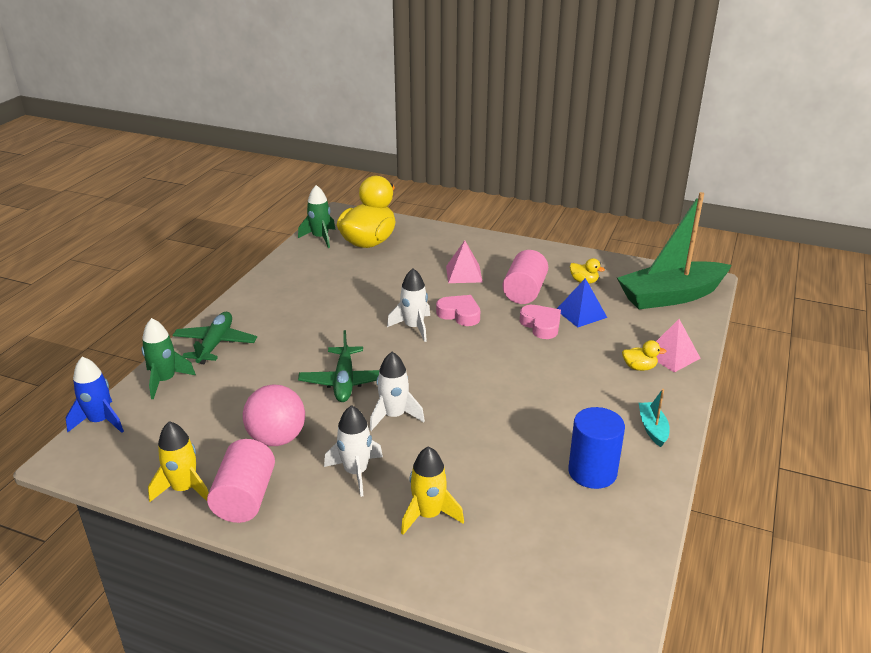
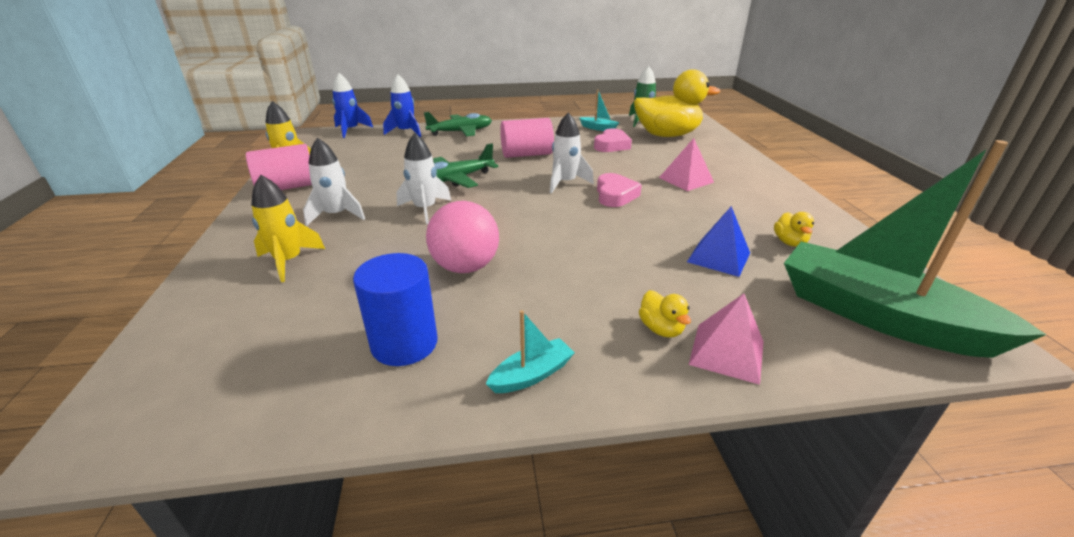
camera: 60 degrees right, 0 degrees up
green rocket [141,318,196,399] -> blue rocket [383,74,421,137]
pink ball [243,384,305,446] -> pink ball moved to [426,201,499,273]
pink cylinder [502,250,548,304] -> pink cylinder moved to [500,118,554,158]
pink heart [520,305,561,339] -> pink heart moved to [594,129,632,152]
none -> turquoise boat [579,89,620,131]

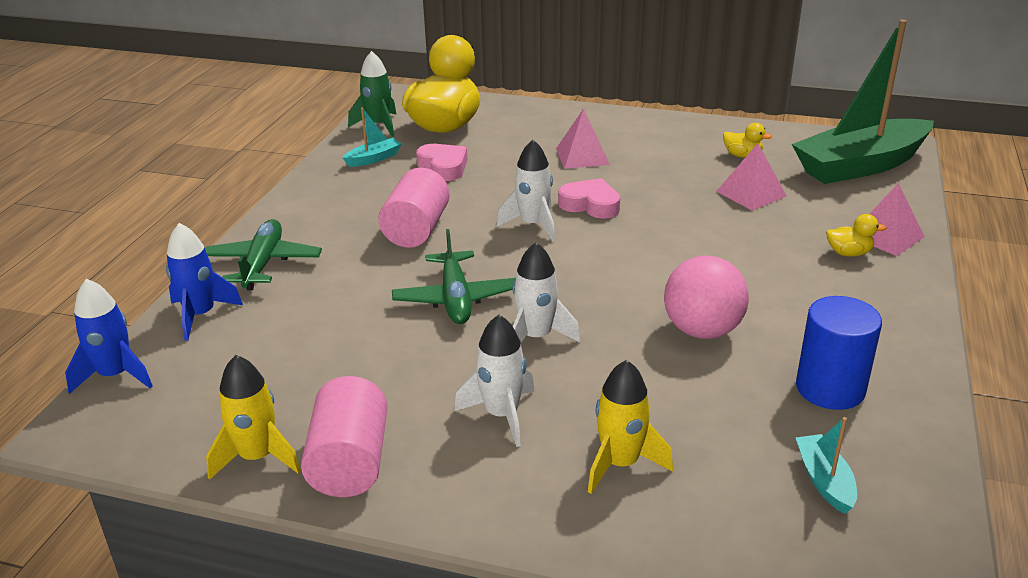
camera: 65 degrees left, 0 degrees up
turquoise boat [486,310,575,393] -> turquoise boat moved to [796,417,857,514]
blue pyramid [687,206,750,277] -> pink pyramid [716,143,787,210]

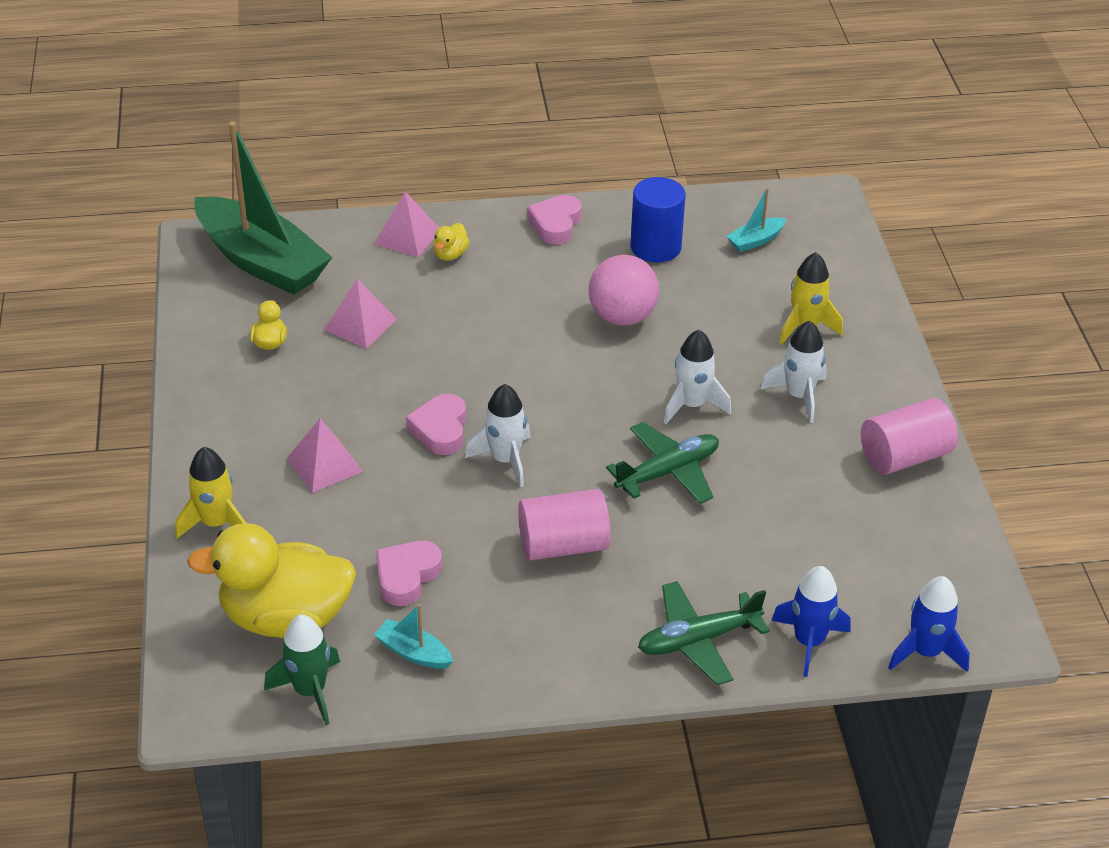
camera: 115 degrees left, 10 degrees up
yellow rocket [206,355,301,480] -> yellow rocket moved to [175,447,246,539]
yellow duck [826,214,887,257] -> yellow duck turned 135 degrees counterclockwise [433,223,470,261]
none -> pink heart [527,195,582,245]

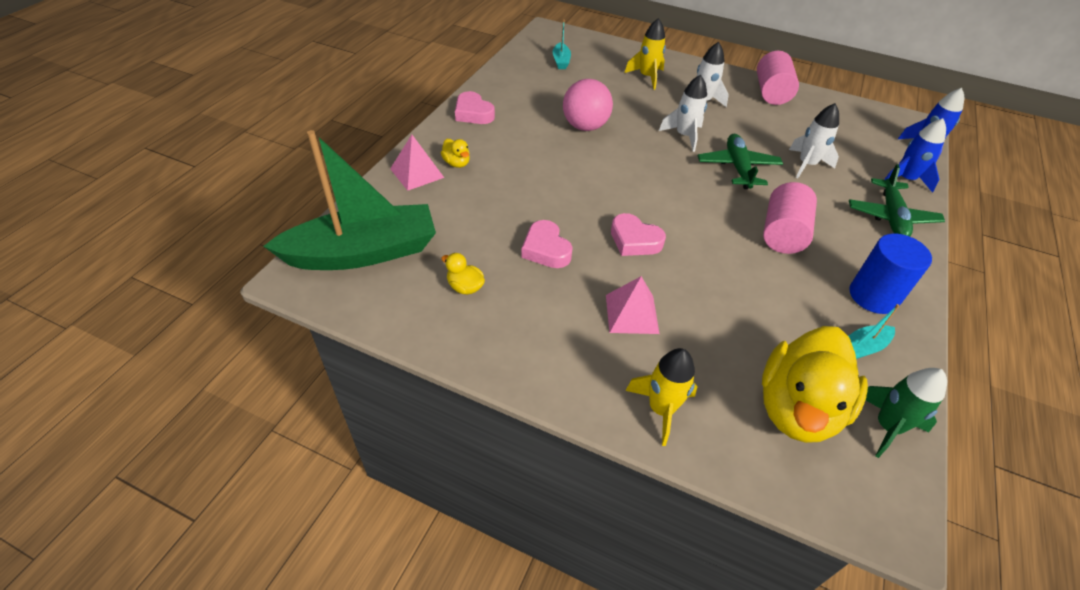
camera: 60 degrees left, 5 degrees up
pink pyramid [324,279,397,349] -> none
pink heart [376,541,442,606] -> pink heart moved to [521,220,573,268]
white rocket [465,384,531,487] -> white rocket moved to [789,103,839,178]
blue cylinder [630,177,686,263] -> blue cylinder moved to [849,233,932,314]

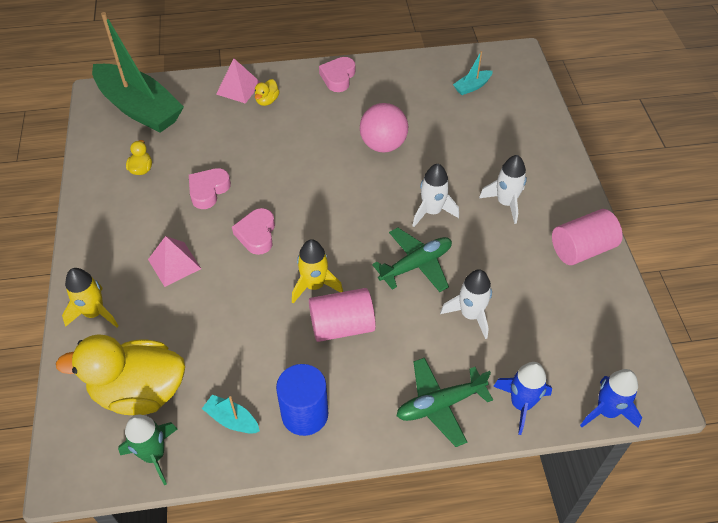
camera: 60 degrees right, 5 degrees up
yellow rocket [625,18,666,90] -> yellow rocket moved to [292,239,343,304]

